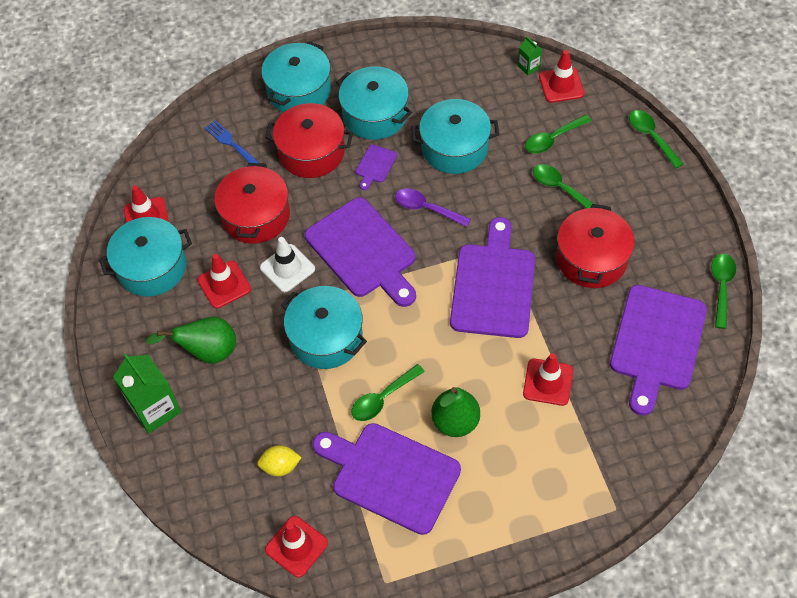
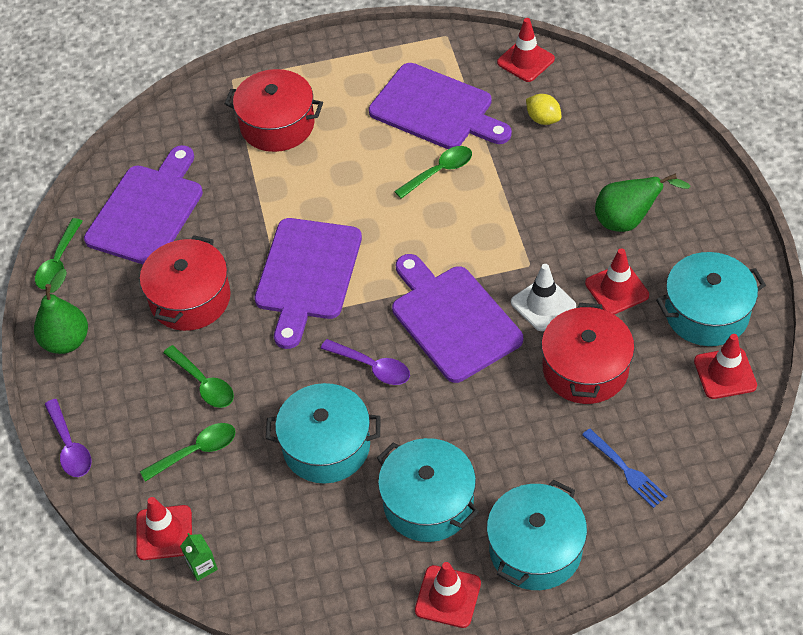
camera: 175 degrees left, 5 degrees down
green carton [113,353,181,434] -> none
yellow lemon [257,445,302,476] -> yellow lemon turned 45 degrees clockwise [526,94,561,125]
red pot [265,103,353,178] -> red pot moved to [224,69,323,152]
turquoise pot [281,286,367,369] -> none
purple cutting board [356,144,397,190] -> none
green pear [431,387,480,437] -> green pear moved to [34,269,88,354]
red traffic cone [523,353,573,406] -> red traffic cone moved to [415,562,481,628]
green spoon [629,110,683,169] -> purple spoon [44,399,91,477]

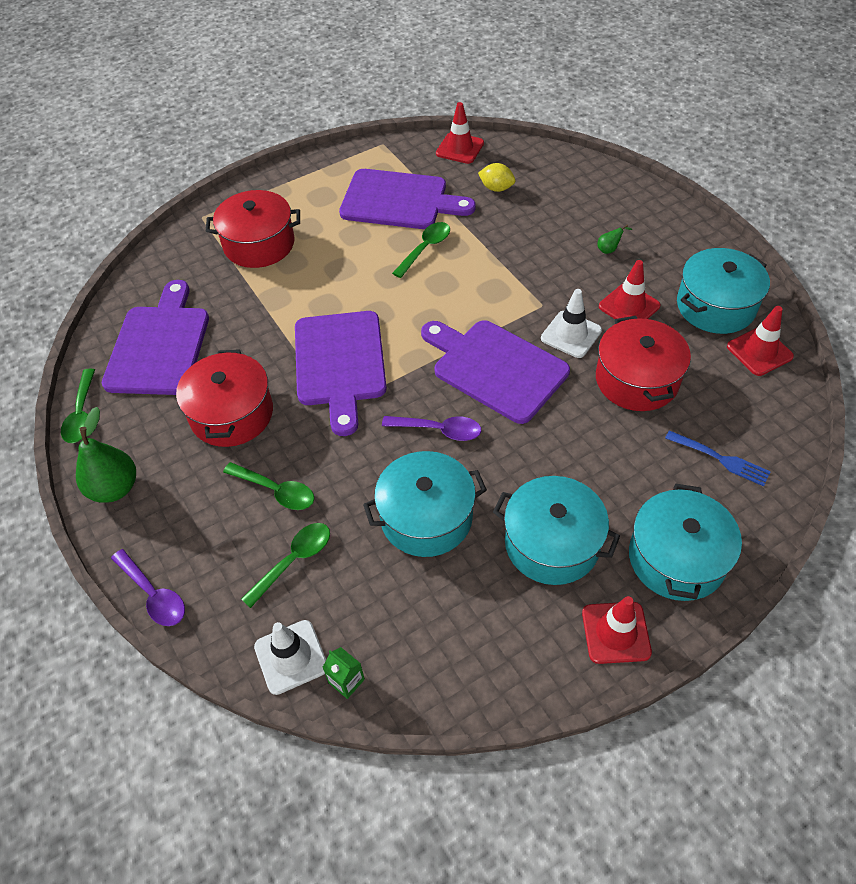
camera: 20 degrees left, 0 degrees up
red traffic cone [136,497,192,560] -> white traffic cone [254,620,326,695]
green pear [595,173,690,232] -> green pear [597,225,632,254], size x0.44

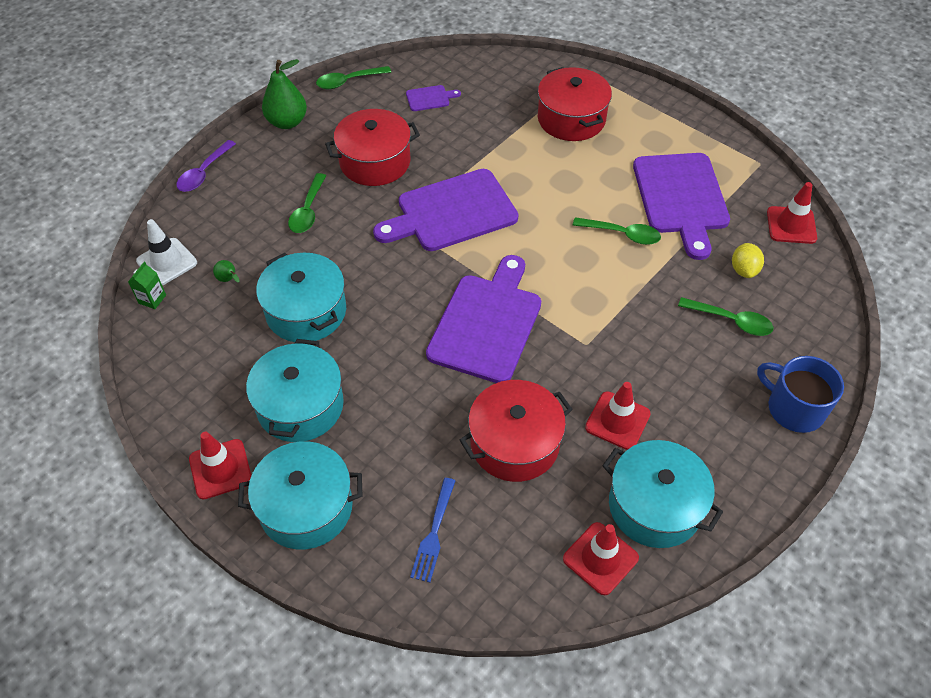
camera: 70 degrees right, 0 degrees up
purple cutting board [102,280,209,395] -> purple cutting board [406,85,461,111], size x0.42
green spoon [241,523,330,608] -> green spoon moved to [678,297,773,336]
purple spoon [382,416,481,441] -> none
white traffic cone [541,289,602,358] -> none
green pear [597,225,632,254] -> green pear moved to [213,260,240,282]
none -> blue mug [757,356,844,433]

